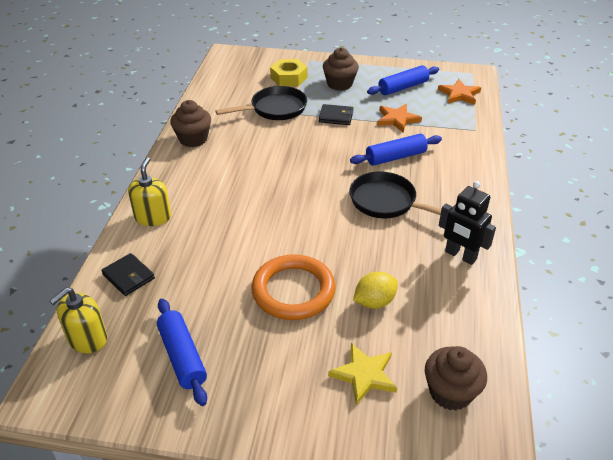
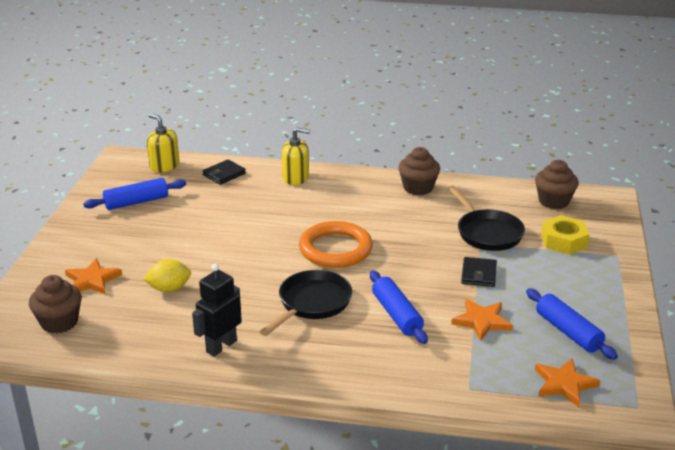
camera: 90 degrees right, 10 degrees down
orange ring [251,254,336,320] -> orange ring moved to [299,221,373,268]
brown cupcake [323,47,359,91] -> brown cupcake moved to [535,160,579,209]
yellow star [328,343,397,405] -> orange star [65,258,122,295]
yellow lemon [353,272,398,309] -> yellow lemon turned 75 degrees counterclockwise [143,259,191,292]

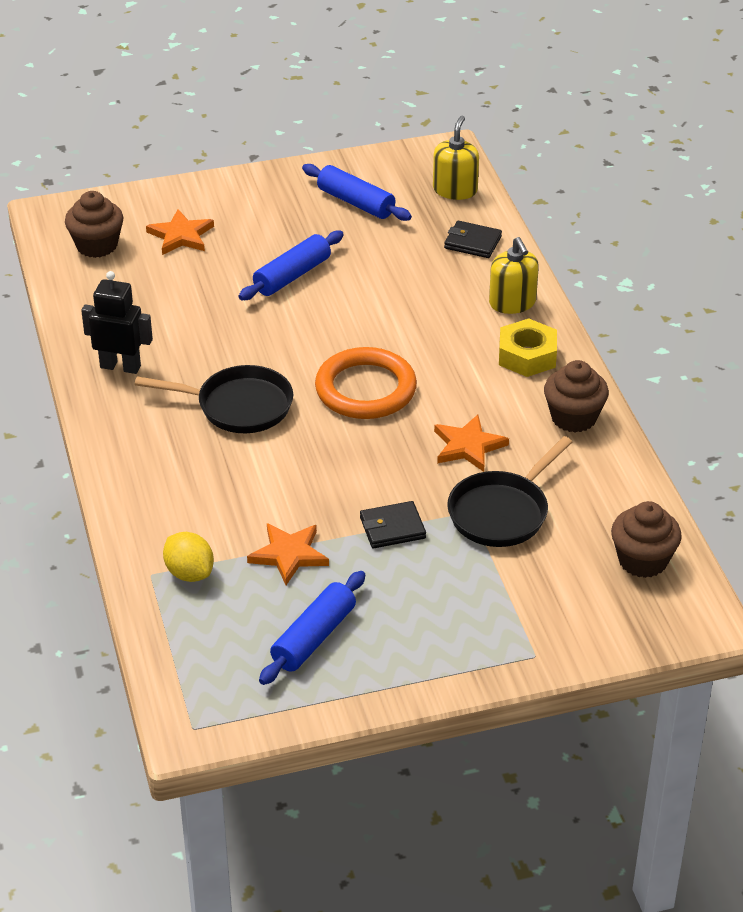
camera: 65 degrees right, 10 degrees up
yellow lemon [143,259,191,292] -> yellow lemon moved to [163,532,214,582]
blue rolling pin [370,271,428,344] -> blue rolling pin moved to [239,231,344,300]
orange star [535,358,600,407] -> orange star moved to [434,414,509,472]
yellow nut [541,215,590,255] -> yellow nut moved to [499,319,557,377]

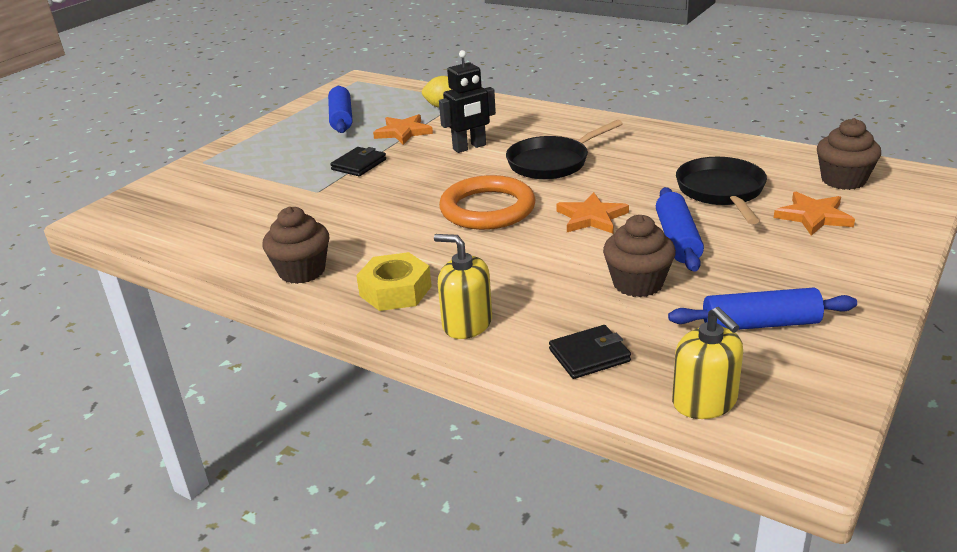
camera: 140 degrees right, 10 degrees down
black robot [81,271,153,374] -> black robot moved to [439,50,496,153]
orange star [434,414,509,472] -> orange star moved to [556,192,629,233]
black pan [447,436,572,547] -> black pan moved to [676,157,767,224]
brown cupcake [611,501,682,578] -> brown cupcake moved to [603,215,676,297]

